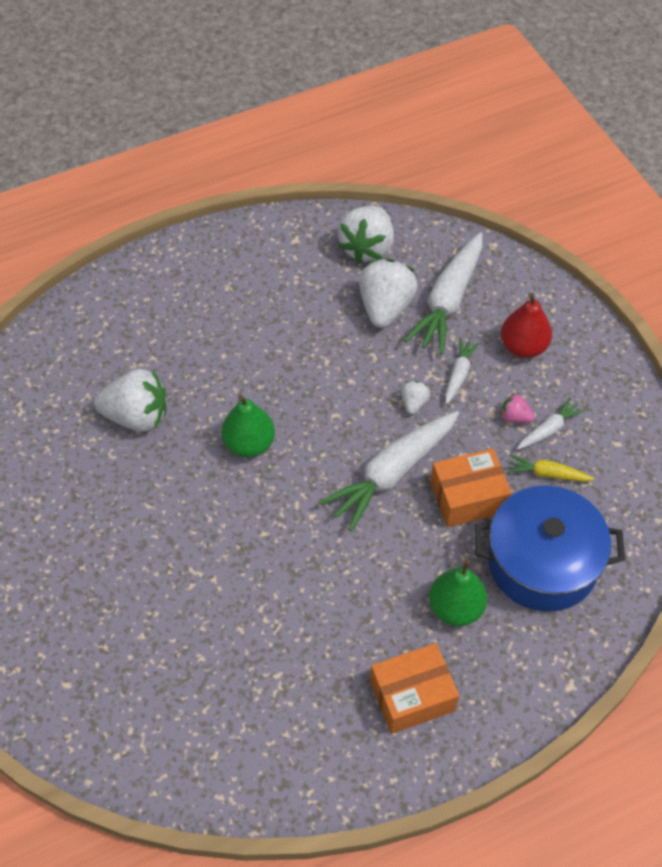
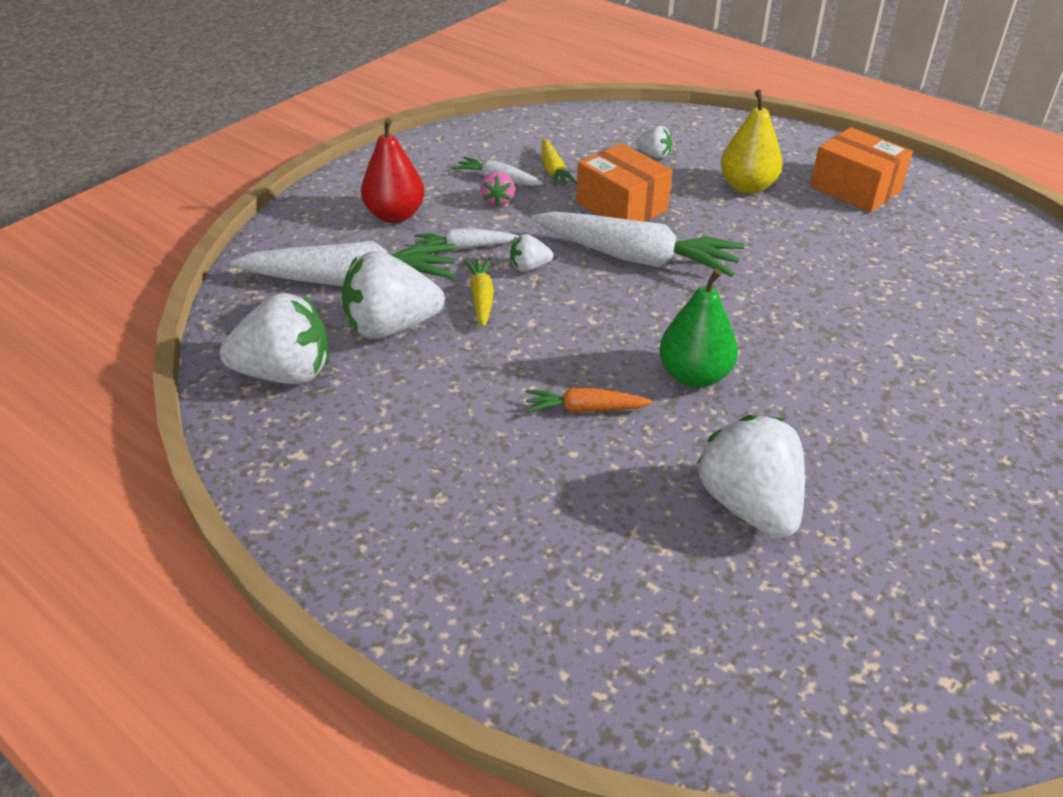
camera: 115 degrees left, 15 degrees down
green pear [429,559,487,626] -> yellow pear [721,90,782,194]
blue pot [475,485,625,612] -> white strawberry [635,126,672,159]
none -> yellow carrot [464,258,494,327]
none -> orange carrot [526,388,653,413]

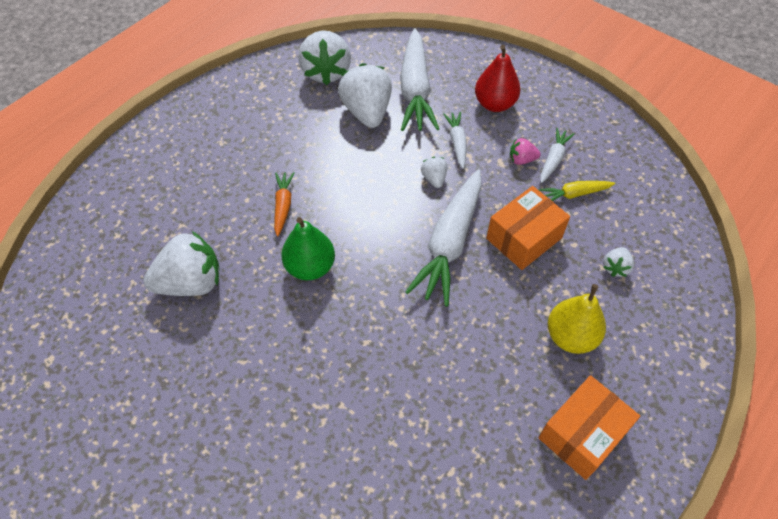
camera: 90 degrees right, 15 degrees up
yellow carrot [464,258,494,327] -> none

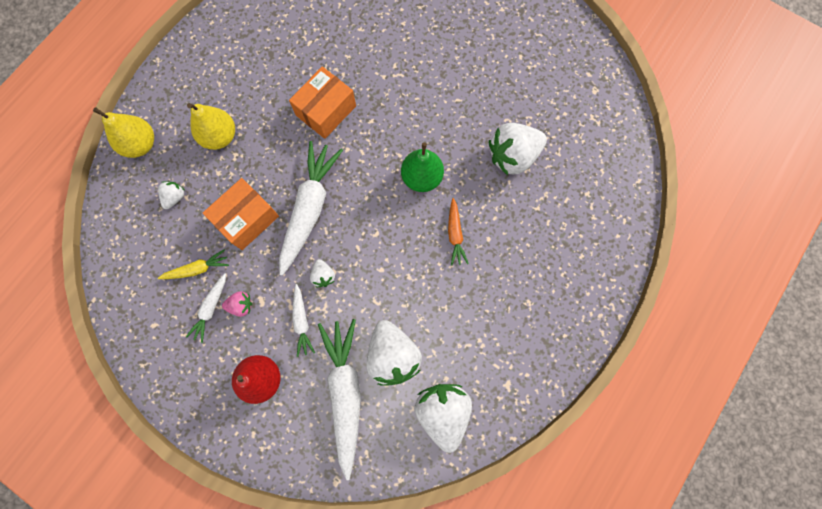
camera: 175 degrees right, 20 degrees up
orange box [538,375,640,480] -> orange box moved to [289,66,356,139]
none -> yellow pear [93,107,154,158]

